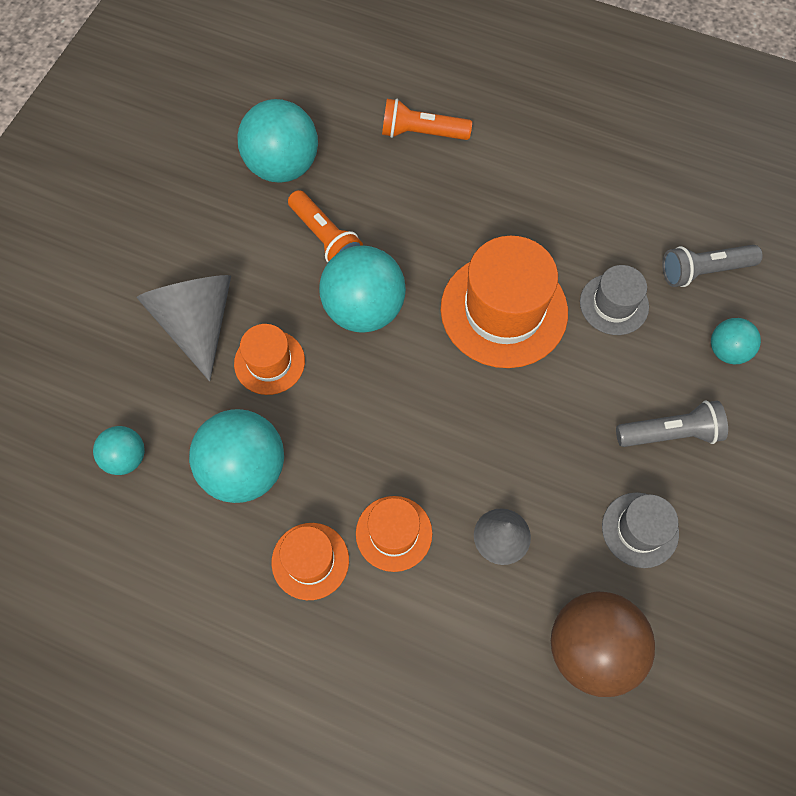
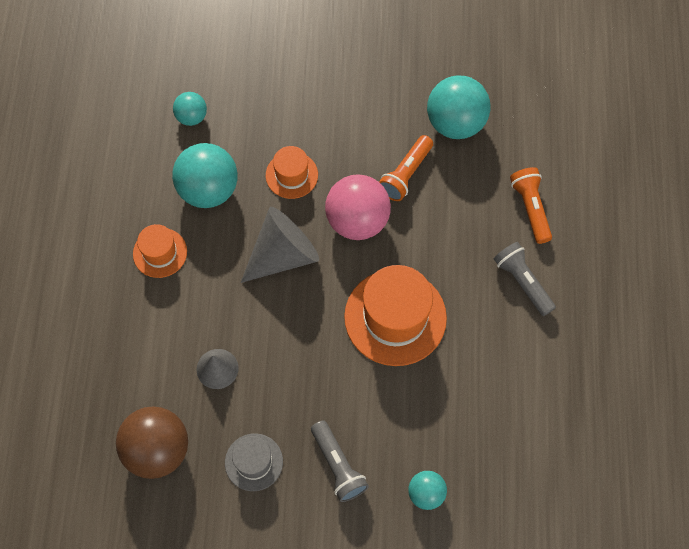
camera: 70 degrees right, 0 degrees up
grey cone [137,275,231,381] -> grey cone moved to [241,207,319,283]
turquoise ball [319,245,406,333] -> pink ball [325,174,391,240]
orange hat [356,496,432,572] -> none
grey hat [580,265,649,335] -> none
grey flashlight [662,245,763,287] -> grey flashlight moved to [494,242,556,316]

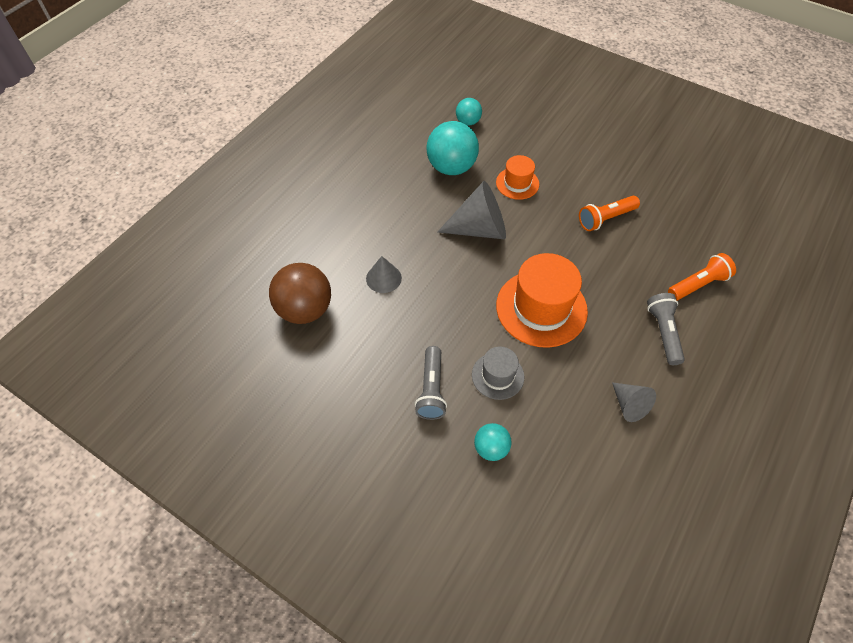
camera: 30 degrees right, 10 degrees down
orange hat [133,224,187,278] -> none
grey hat [225,433,283,491] -> grey hat moved to [472,346,524,400]
pink ball [325,174,391,240] -> none
turquoise ball [427,75,491,139] -> none
orange flashlight [510,167,552,244] -> orange flashlight turned 45 degrees clockwise [668,253,736,301]
none -> grey cone [612,382,656,422]

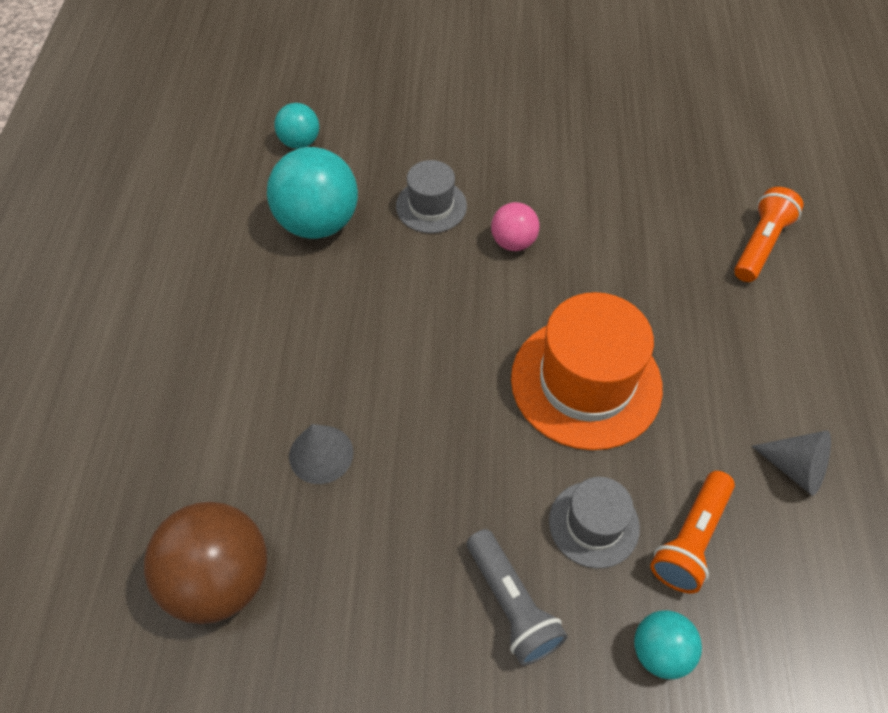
camera: 30 degrees left, 0 degrees up
grey cone [437,181,506,239] -> none
orange hat [496,155,539,200] -> grey hat [396,160,467,233]
orange flashlight [579,196,640,231] -> orange flashlight moved to [650,471,735,593]
grey flashlight [647,293,685,365] -> none
none -> pink ball [491,202,540,251]

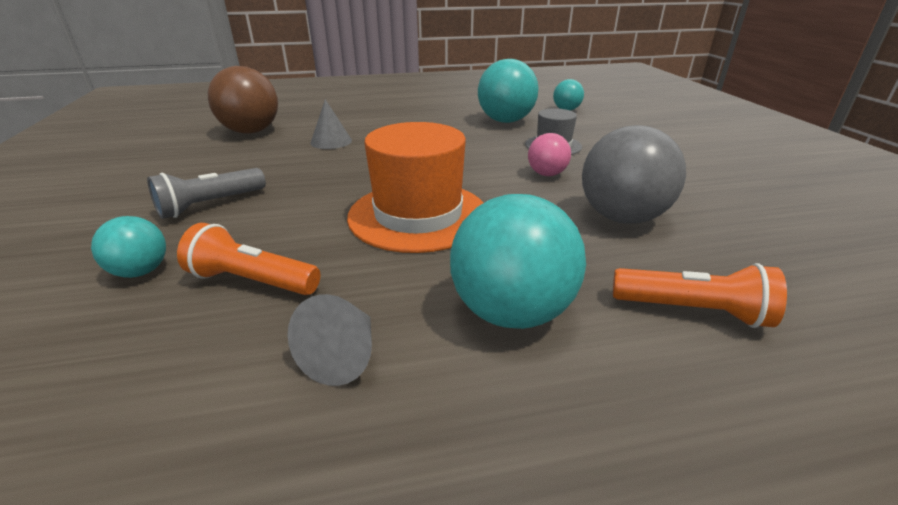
camera: 75 degrees right, 25 degrees down
grey hat [549,477,640,568] -> none
none -> turquoise ball [450,194,586,329]
none -> grey ball [582,125,686,224]

